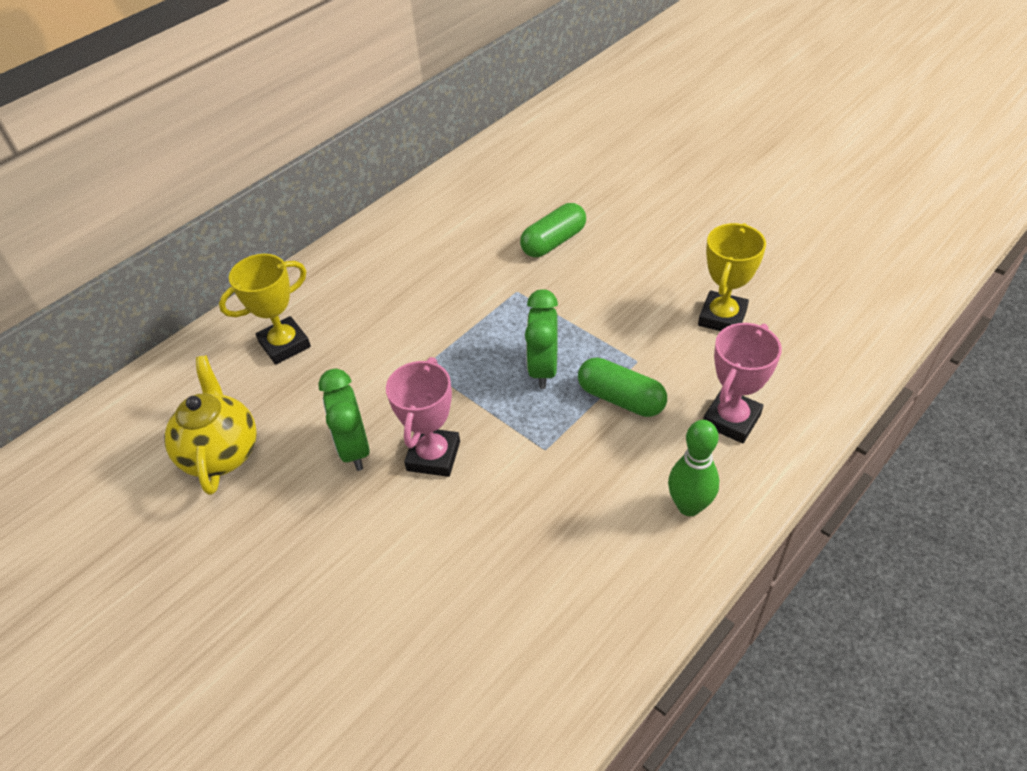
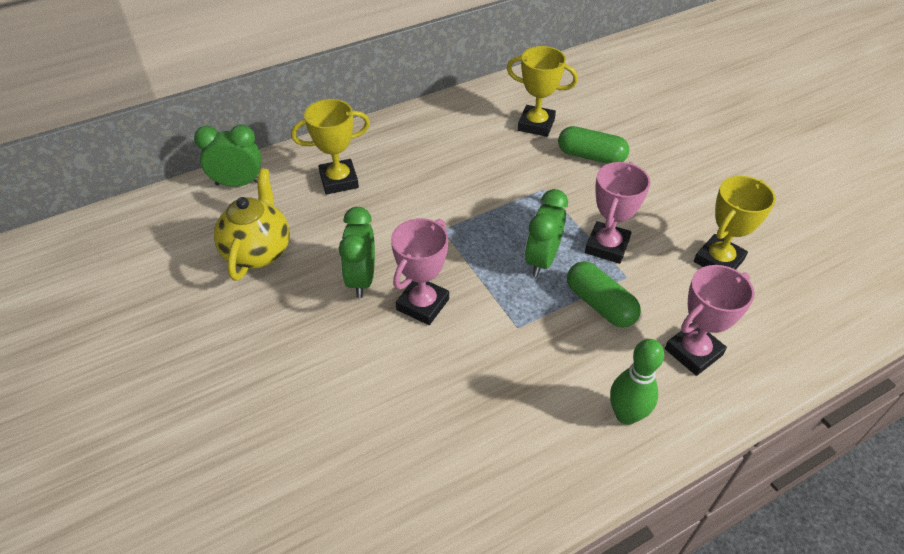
camera: 15 degrees right, 0 degrees up
green capsule [520,203,586,257] -> green capsule turned 45 degrees clockwise [558,126,629,164]
none -> green clock [194,125,262,187]
none -> yellow trophy [507,46,578,137]
none -> pink trophy [585,162,651,264]

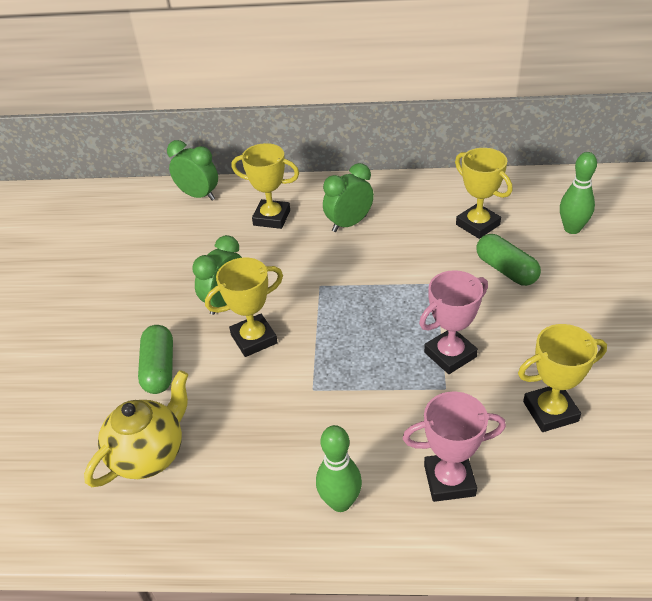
camera: 35 degrees right, 5 degrees down
yellow teapot [214,168,290,281] -> yellow teapot moved to [84,370,188,487]
pink trophy [391,218,449,325] -> yellow trophy [205,258,283,357]
green clock [525,189,568,277] -> green clock moved to [323,163,374,232]
green capsule [567,261,641,328] -> green capsule moved to [138,325,173,394]
none -> green bowling pin [560,152,597,234]

